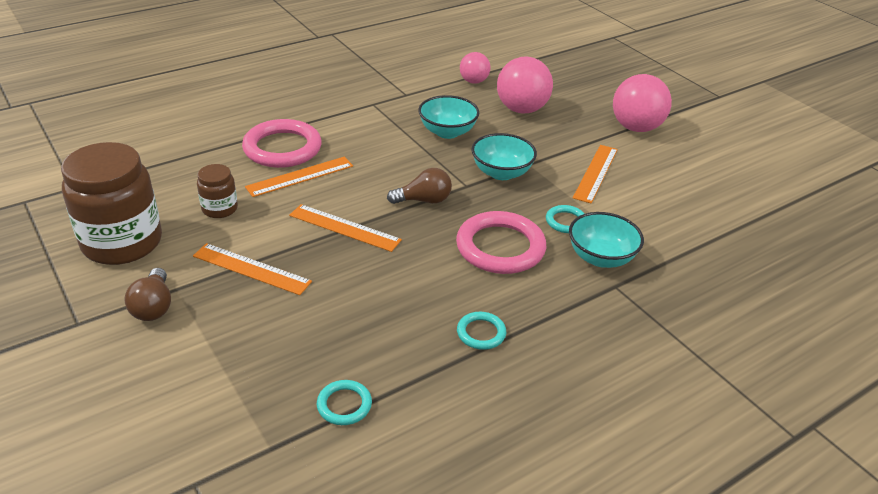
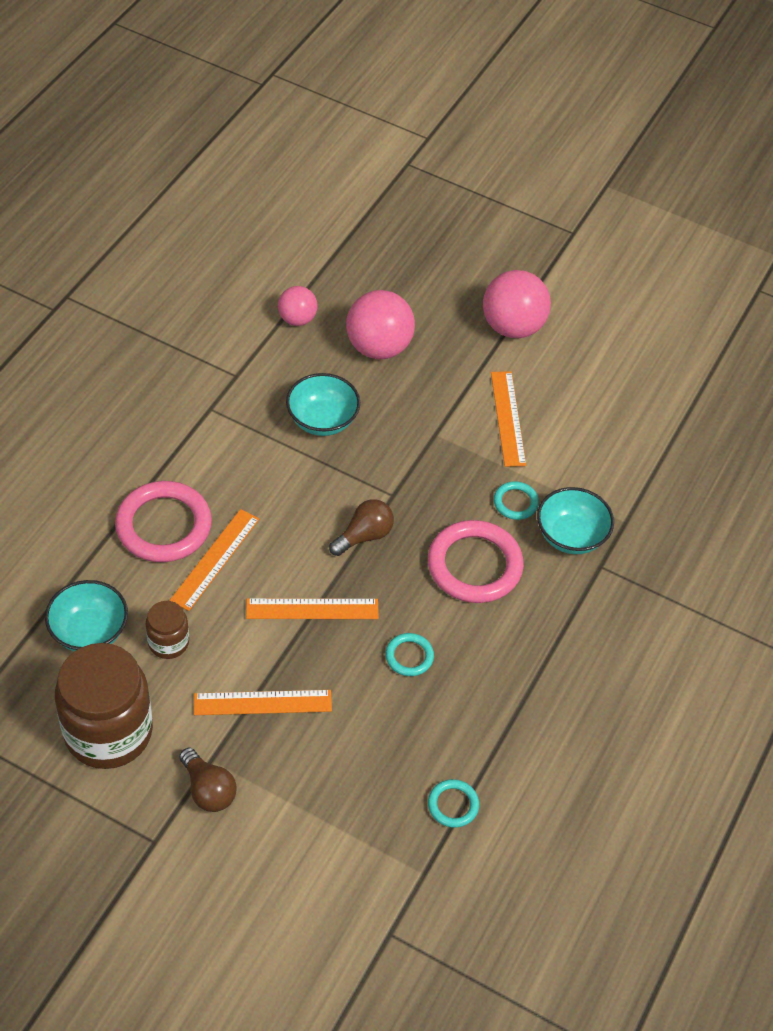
camera: 30 degrees left, 15 degrees up
turquoise ring [457,312,506,350] -> turquoise ring moved to [385,633,434,676]
turquoise bowl [471,133,537,180] -> turquoise bowl moved to [45,580,128,652]

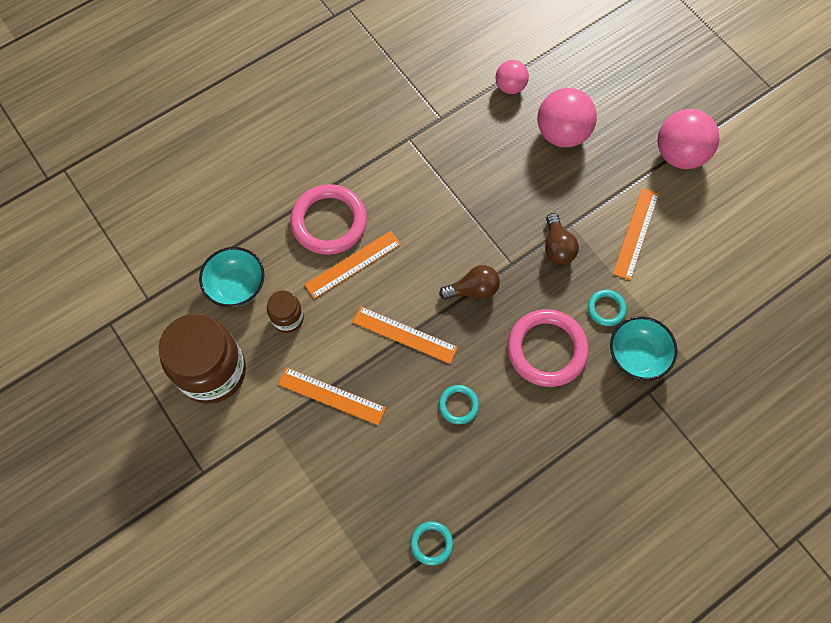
camera: 30 degrees right, 15 degrees up
brown light bulb [179,748,237,812] -> brown light bulb moved to [545,213,579,264]
turquoise bowl [286,373,360,436] -> none

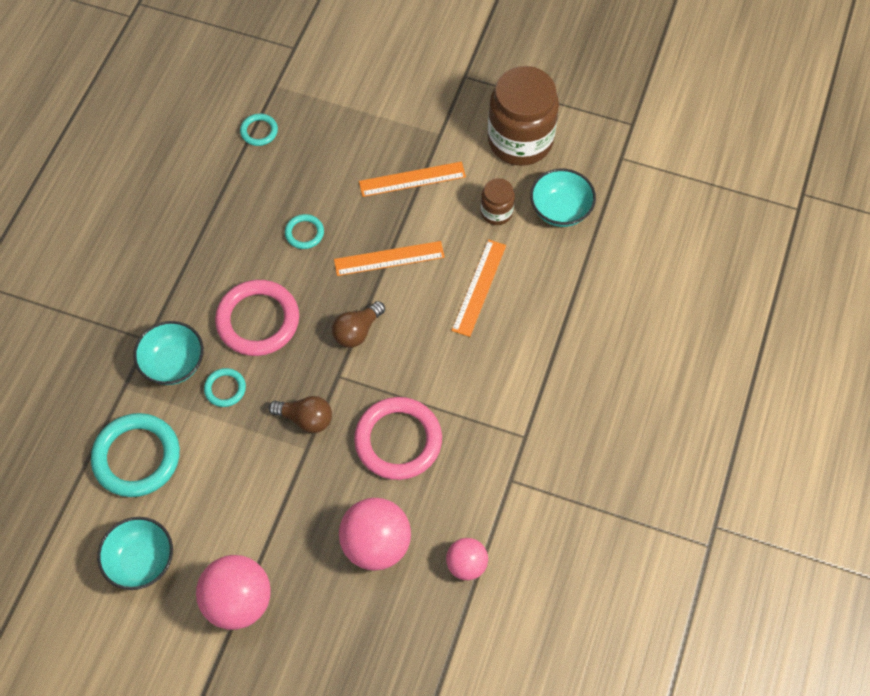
camera: 145 degrees right, 5 degrees down
pink ring [290,184,367,255] -> pink ring moved to [354,397,442,480]
brown light bulb [545,213,579,264] -> brown light bulb turned 150 degrees clockwise [268,396,332,433]
orange ruler [613,188,659,280] -> none
none -> turquoise ring [91,413,180,497]
none -> turquoise bowl [97,517,173,590]

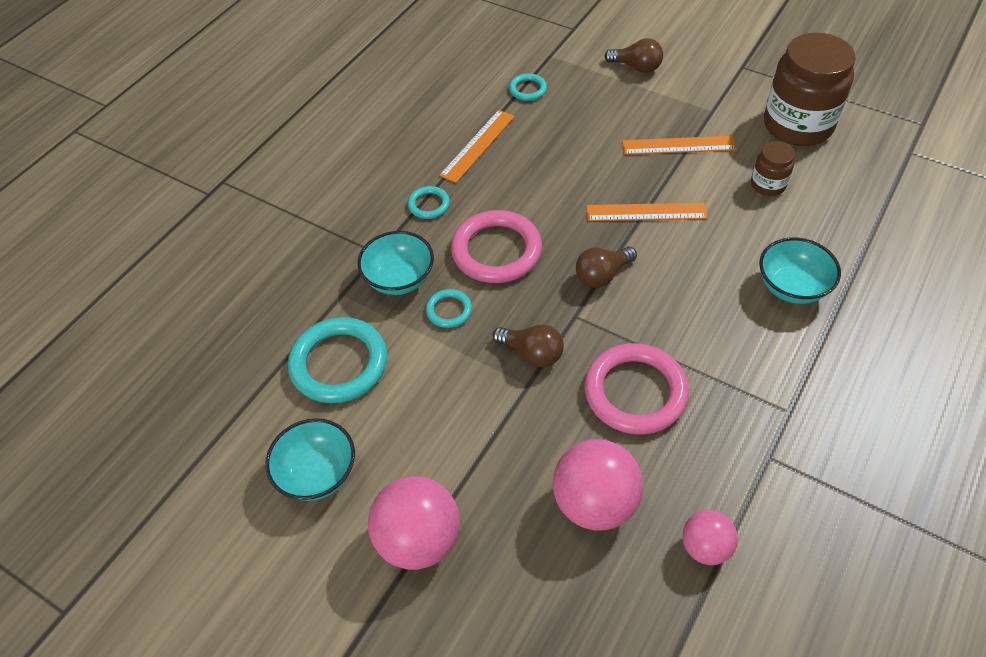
camera: 15 degrees right, 10 degrees down
turquoise ring [285,214,324,249] -> turquoise ring moved to [408,186,450,219]
orange ruler [451,239,506,337] -> orange ruler moved to [439,110,515,183]
turquoise bowl [530,169,596,227] -> turquoise bowl moved to [759,238,841,304]
none -> brown light bulb [604,38,663,73]

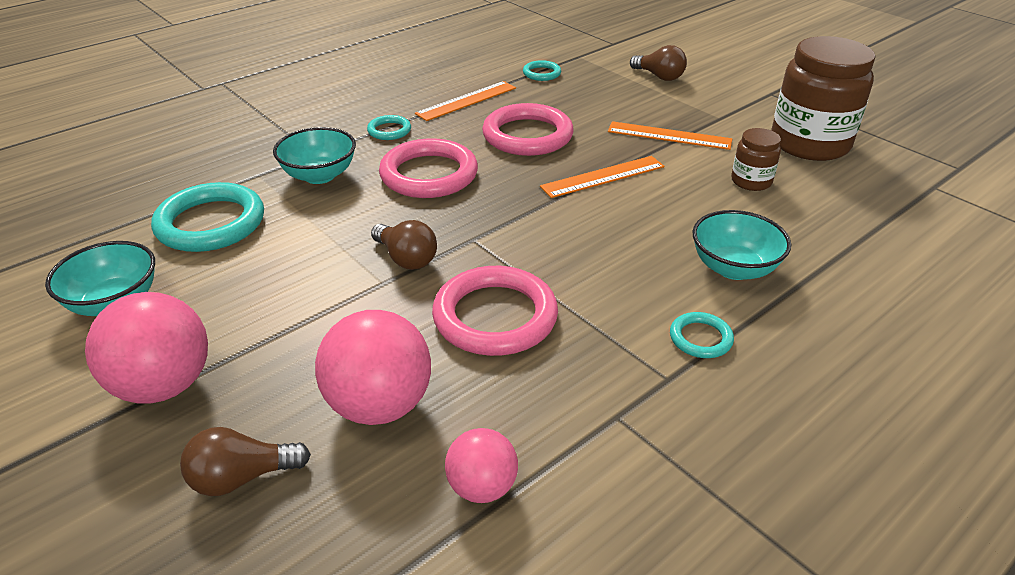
camera: 15 degrees right, 15 degrees down
turquoise ring [426,289,472,328] -> turquoise ring moved to [670,312,734,358]
brown light bulb [576,247,637,288] -> brown light bulb moved to [180,427,311,496]
orange ruler [587,203,707,221] -> orange ruler turned 45 degrees counterclockwise [540,156,665,198]
none -> pink ring [482,103,574,156]

